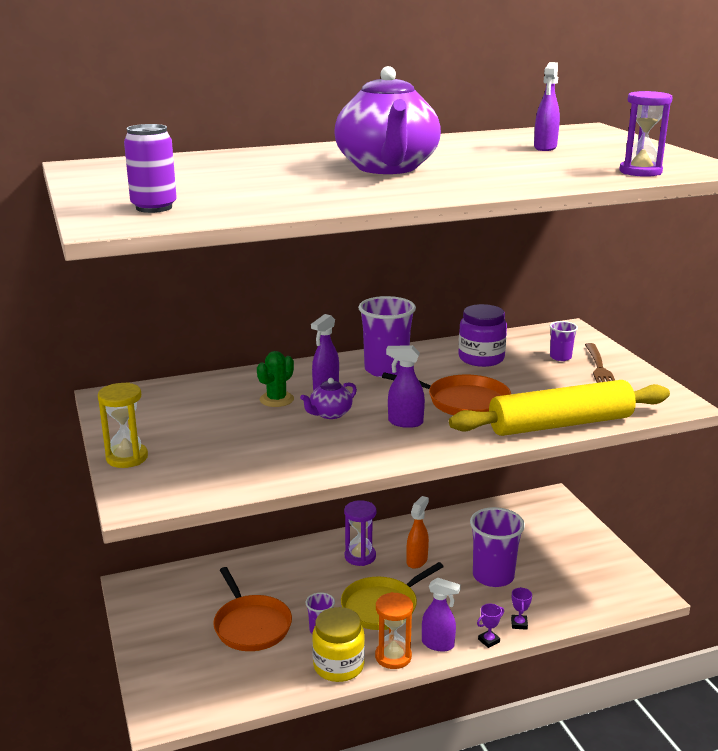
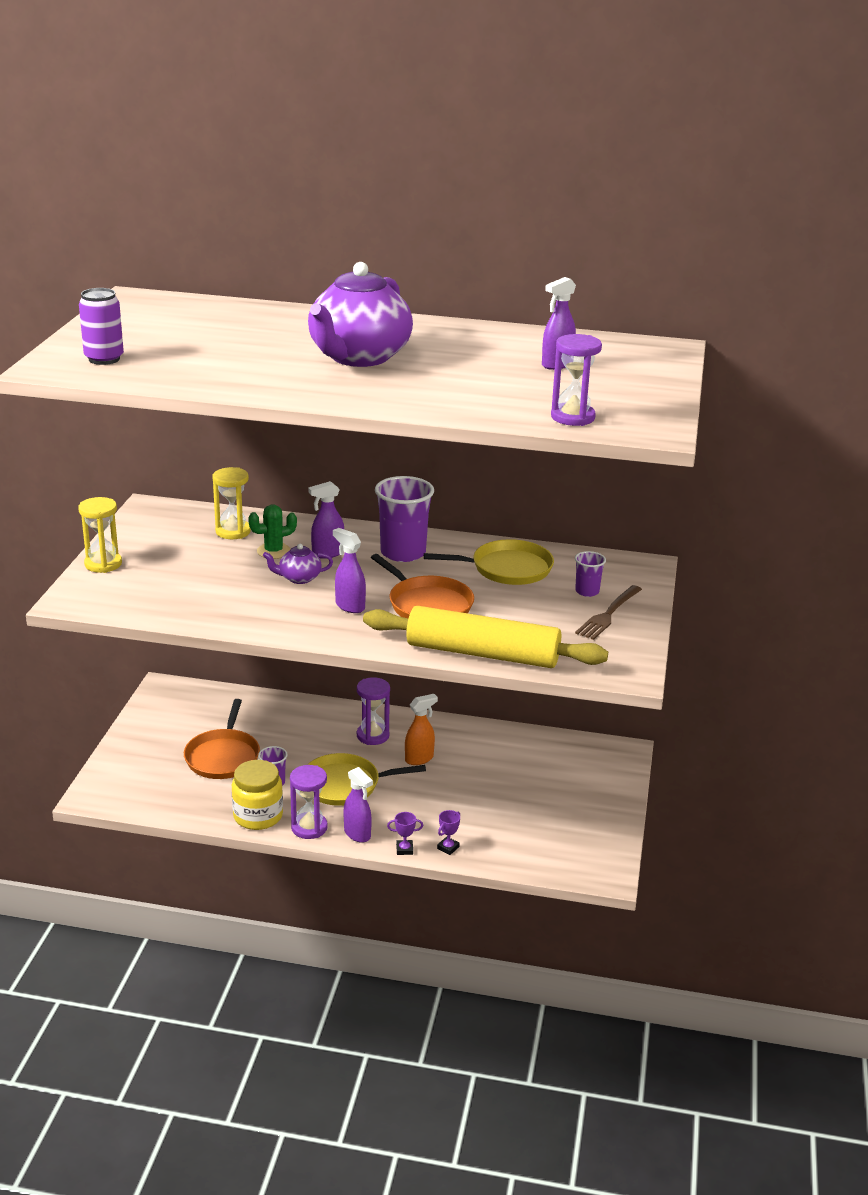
camera: 30 degrees right, 5 degrees up
orange hourglass [375,592,413,669] -> purple hourglass [290,765,328,839]
purple jar [458,304,507,367] -> yellow pan [424,539,554,585]
purple cup [470,507,525,587] -> none
none -> yellow hourglass [212,467,251,539]

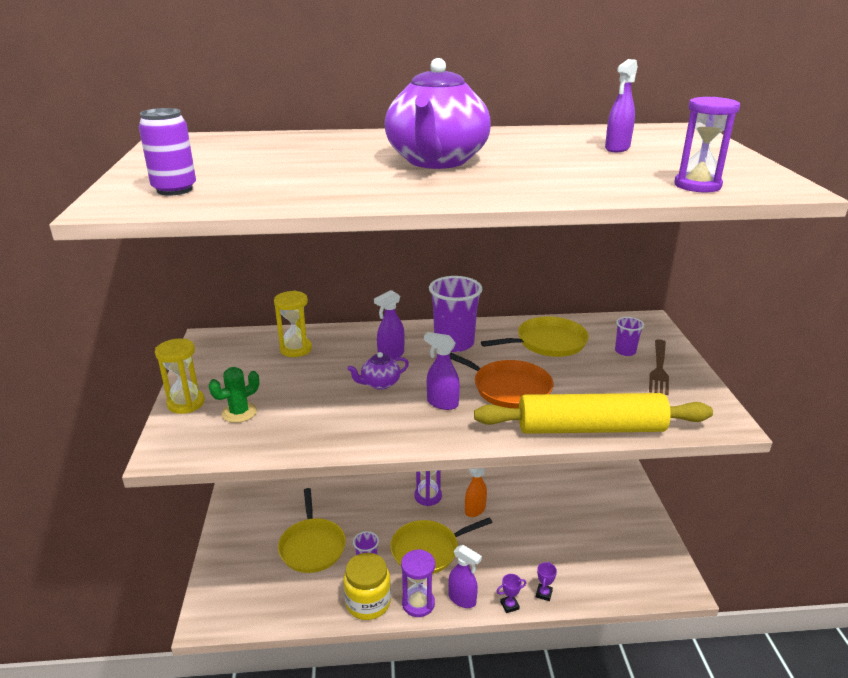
camera: 15 degrees left, 0 degrees up
orange pan [184,699,260,779] -> yellow pan [278,488,346,573]
green cactus [248,504,297,559] -> green cactus moved to [208,367,259,423]

